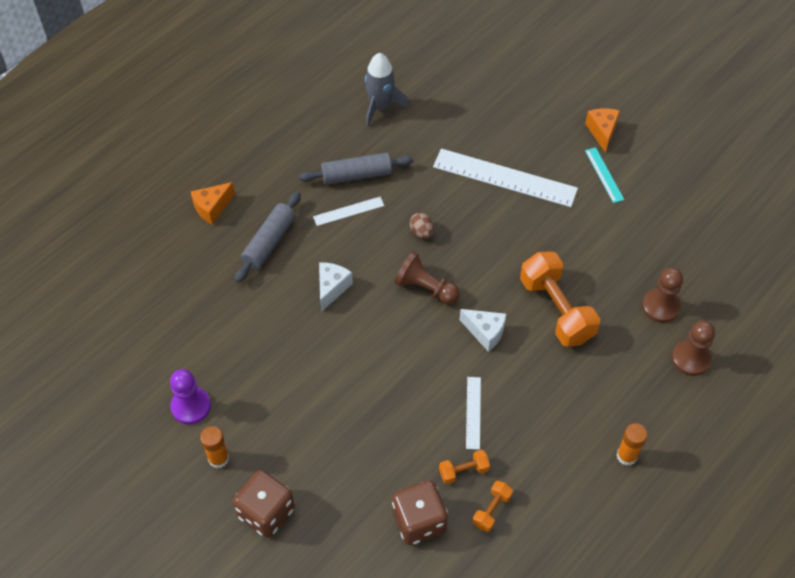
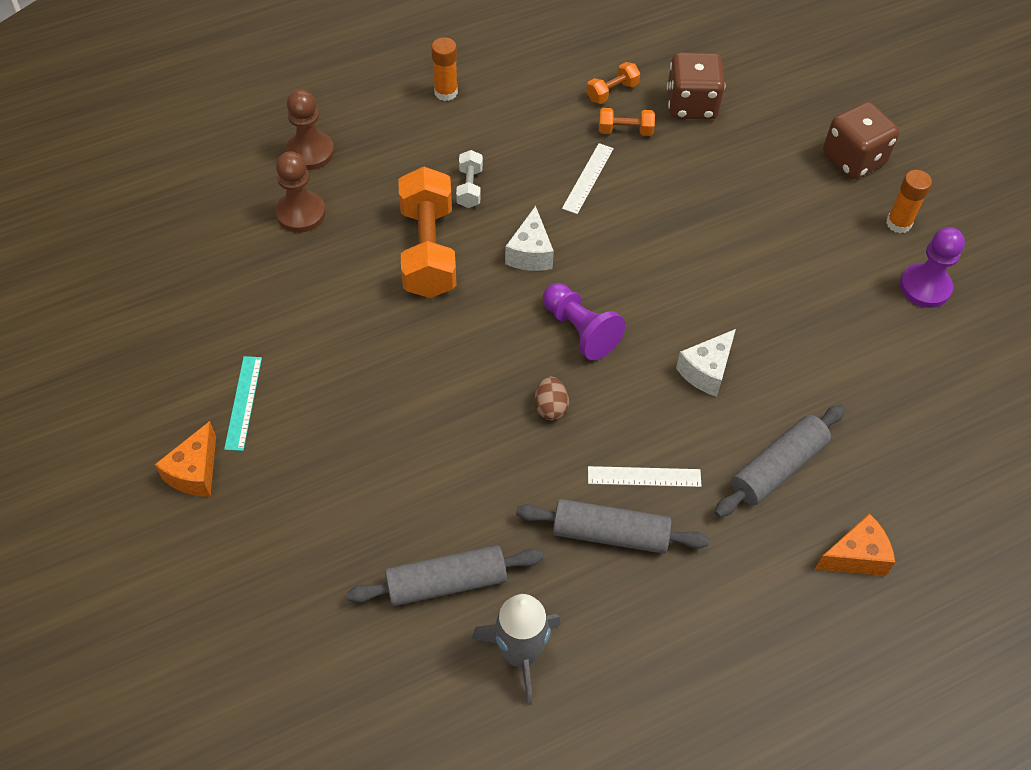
camera: 160 degrees left, 0 degrees up
brown pawn [394,251,460,304] -> purple pawn [543,283,625,360]
white ruler [433,149,578,207] -> none
white cheese [460,309,506,352] -> white cheese turned 135 degrees counterclockwise [505,206,554,271]
none -> grey rolling pin [347,545,543,606]
none -> white dumbbell [456,150,483,208]

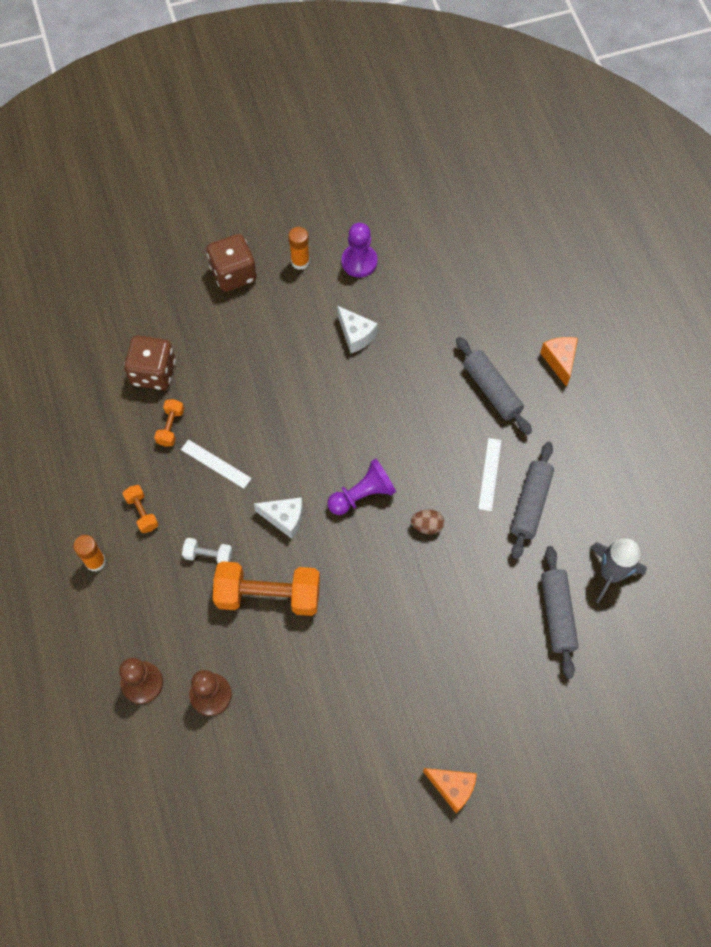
camera: 80 degrees left, 10 degrees up
turquoise ruler [224,356,262,451] -> none
orange dumbbell [587,62,640,104] -> orange dumbbell moved to [122,485,159,533]
white cheese [676,329,736,397] -> white cheese moved to [337,306,378,353]

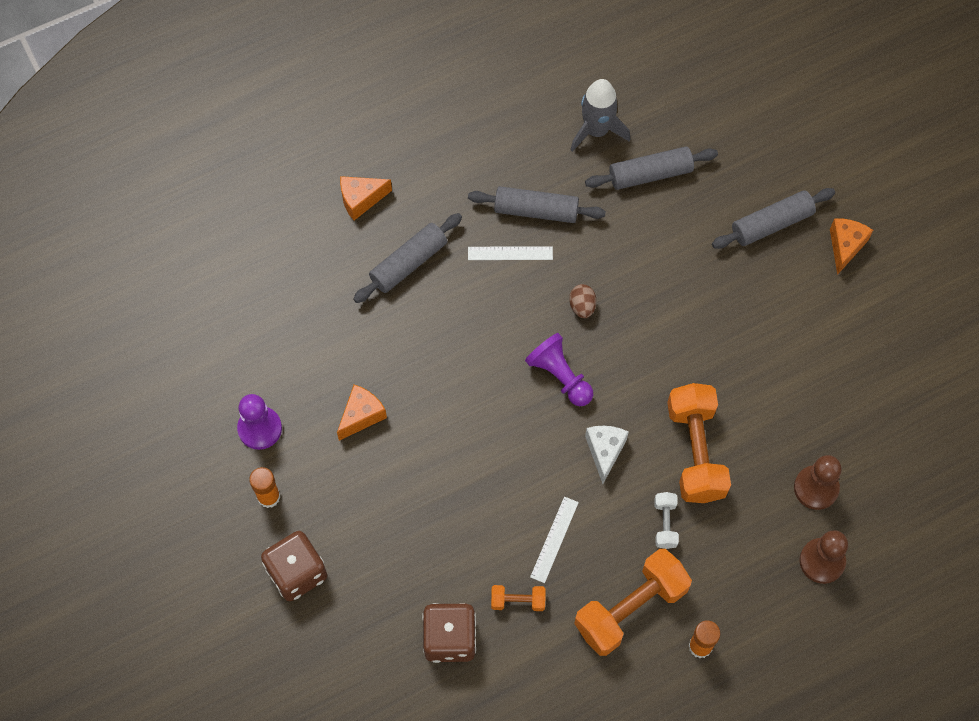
camera: 100 degrees left, 0 degrees up
orange dumbbell [122,485,159,533] -> orange dumbbell [574,549,692,656], size x2.14
white cheese [337,306,378,353] -> orange cheese [337,384,387,441]
none -> grey rolling pin [712,188,835,249]

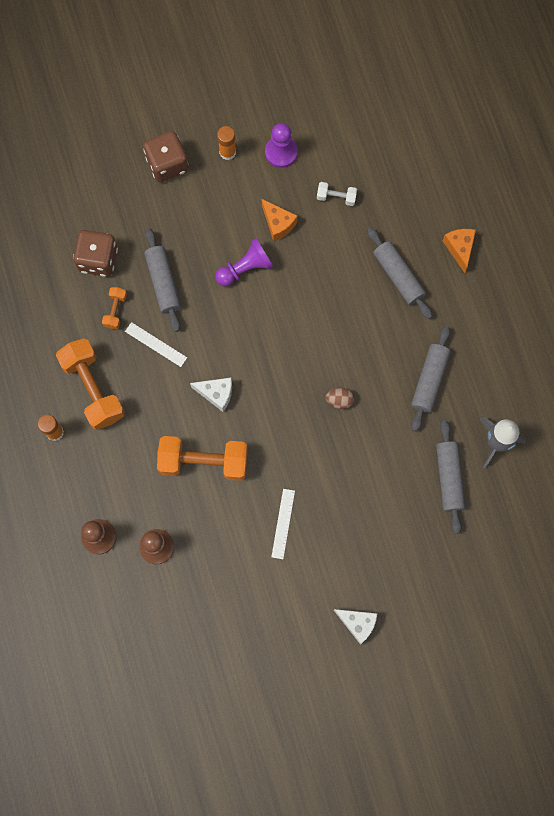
camera: 100 degrees right, 10 degrees up
white ruler [468,246,553,260] -> white ruler moved to [271,489,295,559]
purple pawn [525,333,593,406] -> purple pawn moved to [215,238,273,286]
white dumbbell [654,492,679,549] -> white dumbbell moved to [317,182,357,206]
grey rolling pin [712,188,835,249] -> grey rolling pin moved to [144,228,181,332]
orange cheese [830,218,873,275] -> white cheese [334,609,377,644]

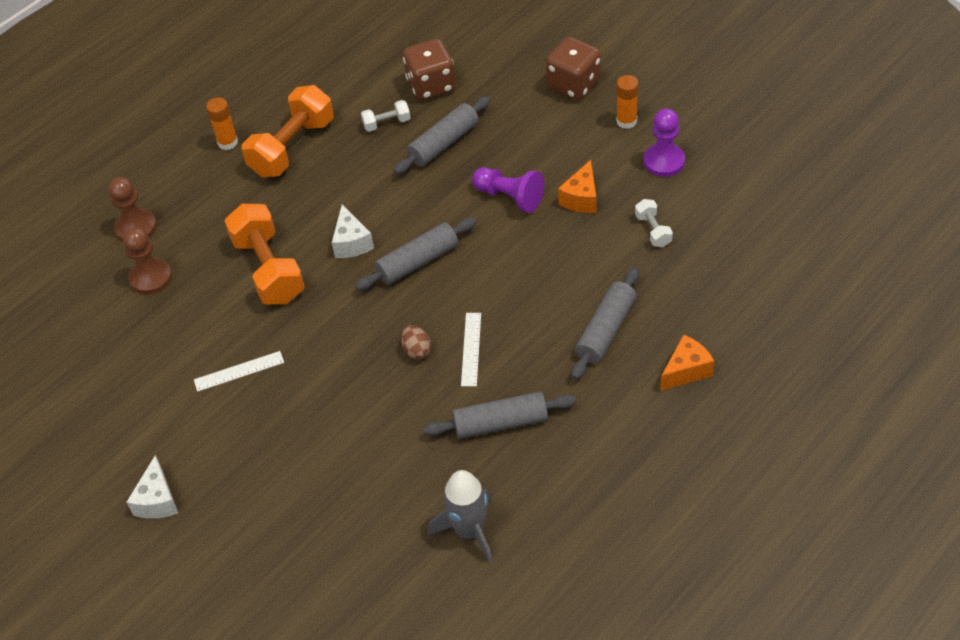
camera: 65 degrees right, 25 degrees down
orange dumbbell [102,287,127,329] -> white dumbbell [361,100,411,132]
white ruler [125,322,187,367] -> white ruler moved to [461,313,481,387]
grey rolling pin [436,420,465,534] -> grey rolling pin moved to [355,218,476,290]

